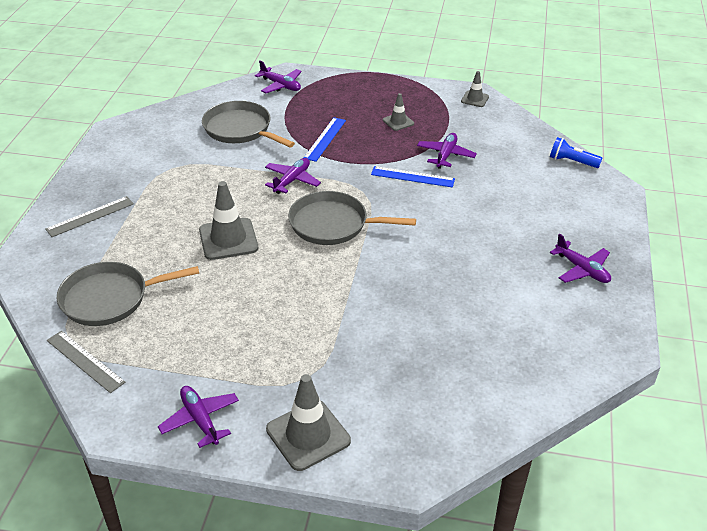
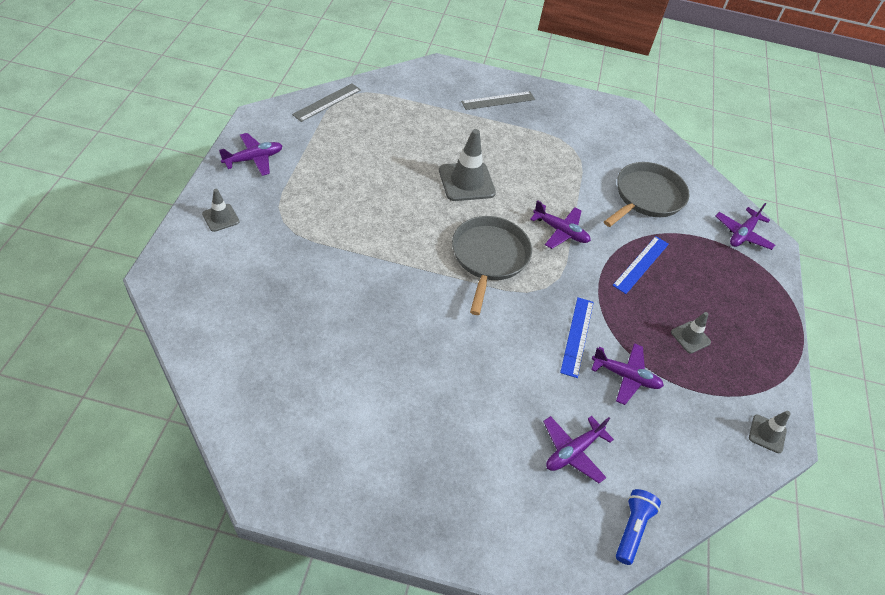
camera: 85 degrees right, 10 degrees up
grey ruler [45,196,134,237] -> grey ruler turned 75 degrees counterclockwise [461,91,535,110]
grey pan [57,262,199,326] -> none
grey traffic cone [266,374,351,471] -> grey traffic cone [202,189,240,232], size x0.55
blue ruler [304,117,346,162] -> blue ruler turned 75 degrees counterclockwise [612,236,669,294]
purple plane [550,234,611,283] -> purple plane moved to [543,416,614,483]

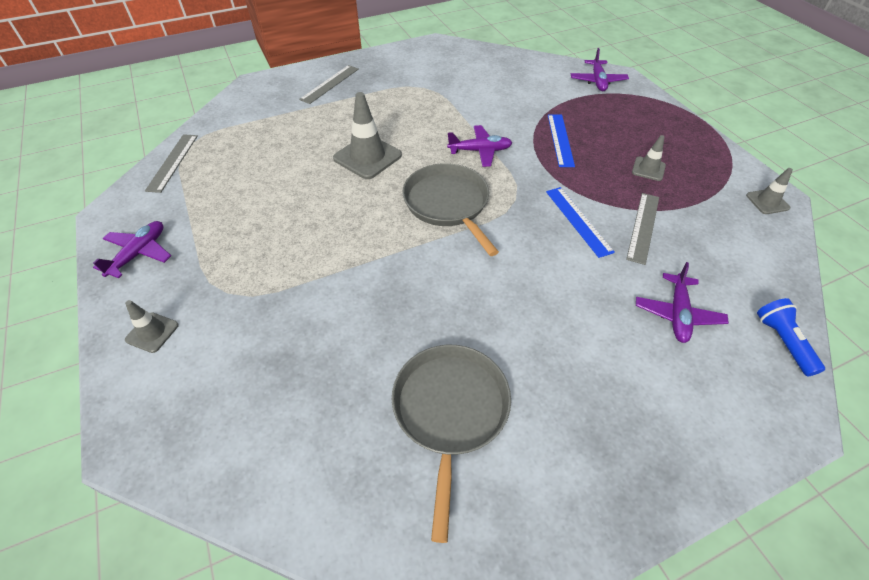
camera: 30 degrees left, 0 degrees up
purple plane [591,343,664,405] -> grey ruler [626,193,659,265]
grey pan [604,162,690,227] -> grey pan moved to [392,345,511,543]

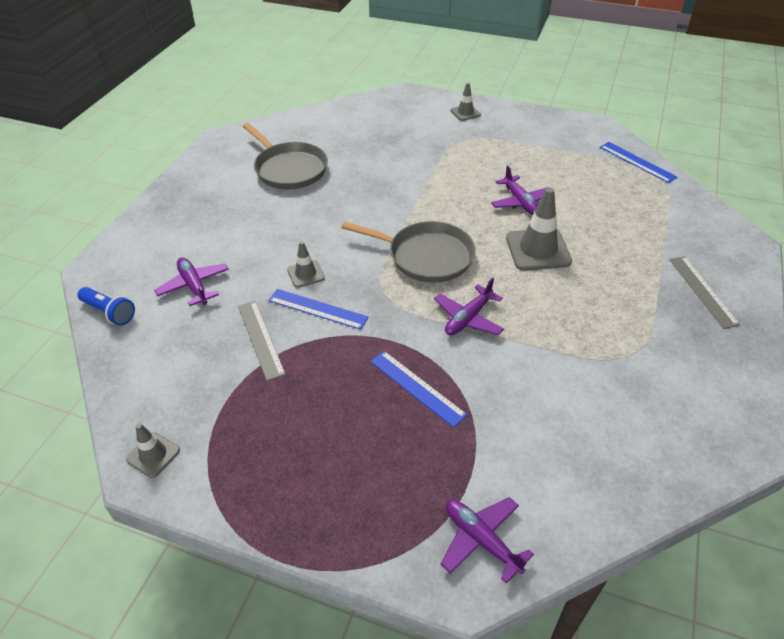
camera: 135 degrees right, 5 degrees down
purple plane [93,221,171,278] -> purple plane moved to [491,165,549,215]
grey ruler [145,134,198,193] -> blue ruler [600,142,677,183]
grey traffic cone [632,135,666,181] -> grey traffic cone moved to [287,241,325,288]

